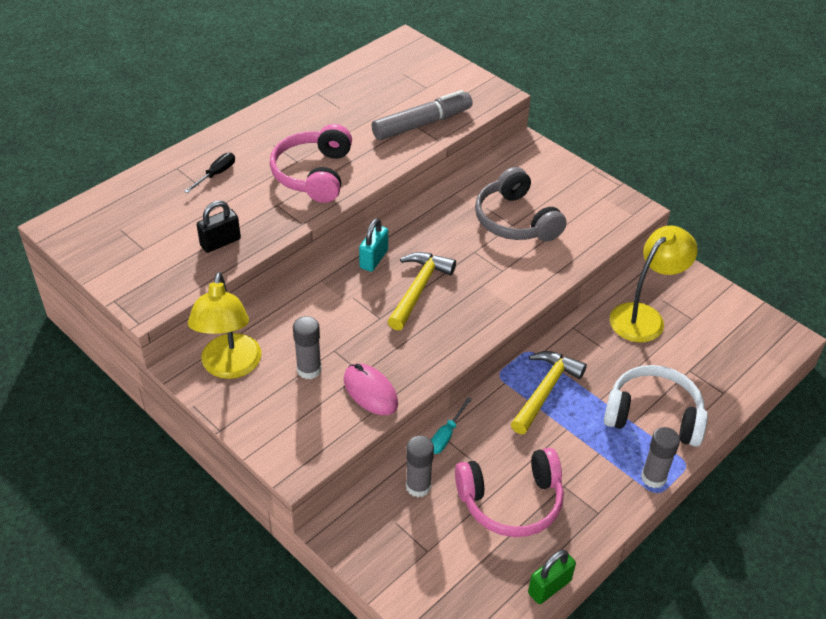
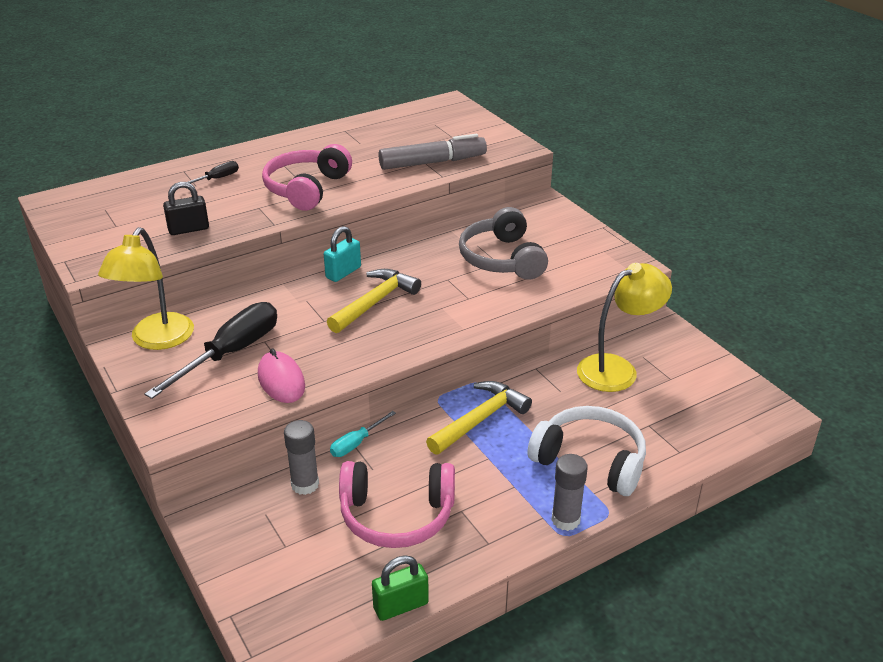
camera: 15 degrees right, 10 degrees down
grey glue stick [293,316,322,379] -> black screwdriver [144,302,277,399]

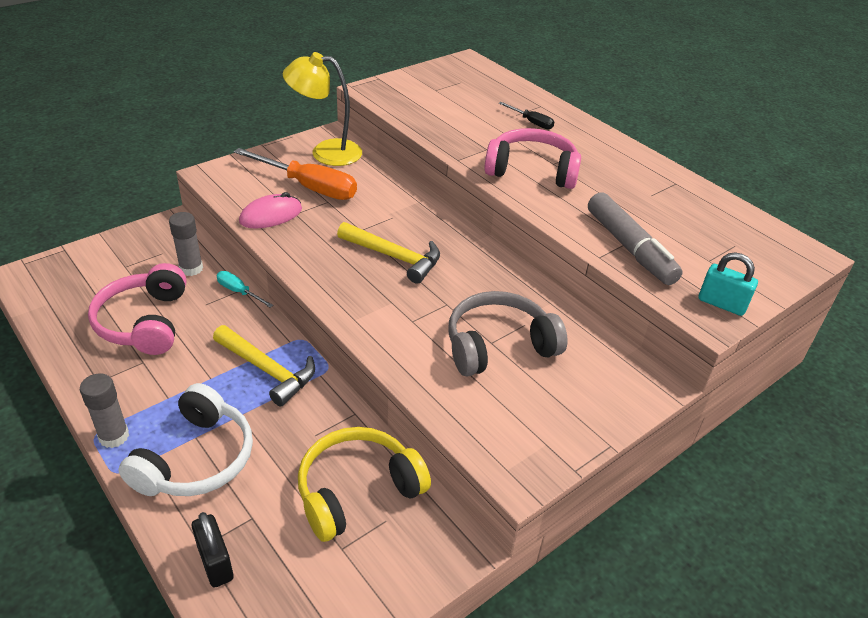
camera: 80 degrees right, 5 degrees up
black screwdriver [144,302,277,399] -> orange screwdriver [234,148,357,200]
black padlock [163,182,209,235] -> black padlock moved to [192,512,234,588]
turquoise padlock [324,226,361,282] -> turquoise padlock moved to [698,252,758,316]
green padlock [372,555,429,621] -> none
yellow lamp [577,263,672,392] -> yellow headphones [298,427,431,542]

